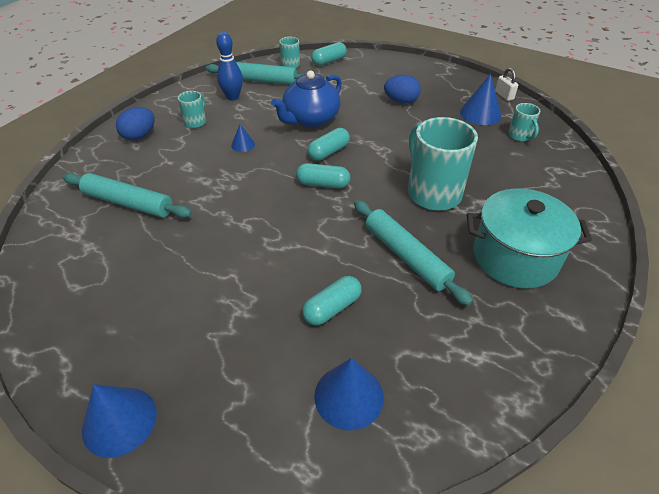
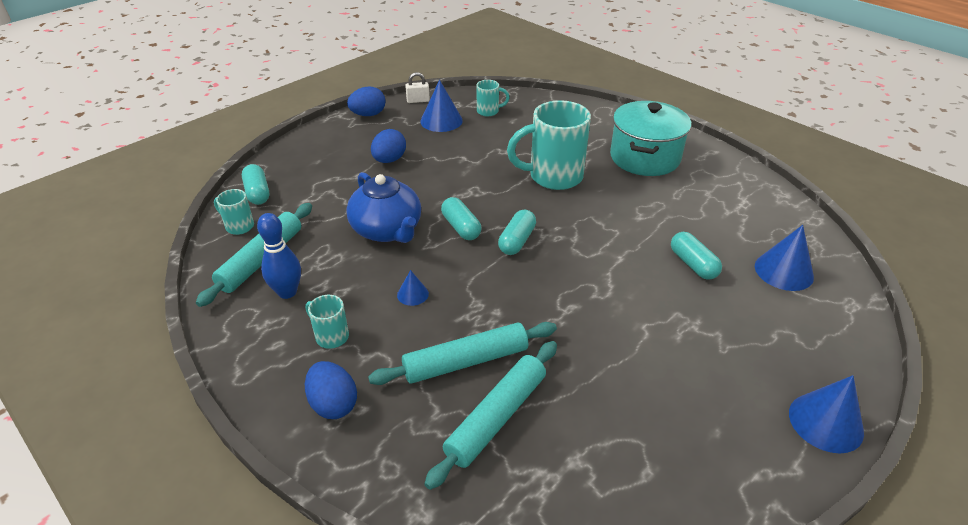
camera: 75 degrees left, 5 degrees down
turquoise rolling pin [354,200,473,306] -> turquoise rolling pin moved to [368,322,557,385]
none -> blue egg [347,86,385,116]

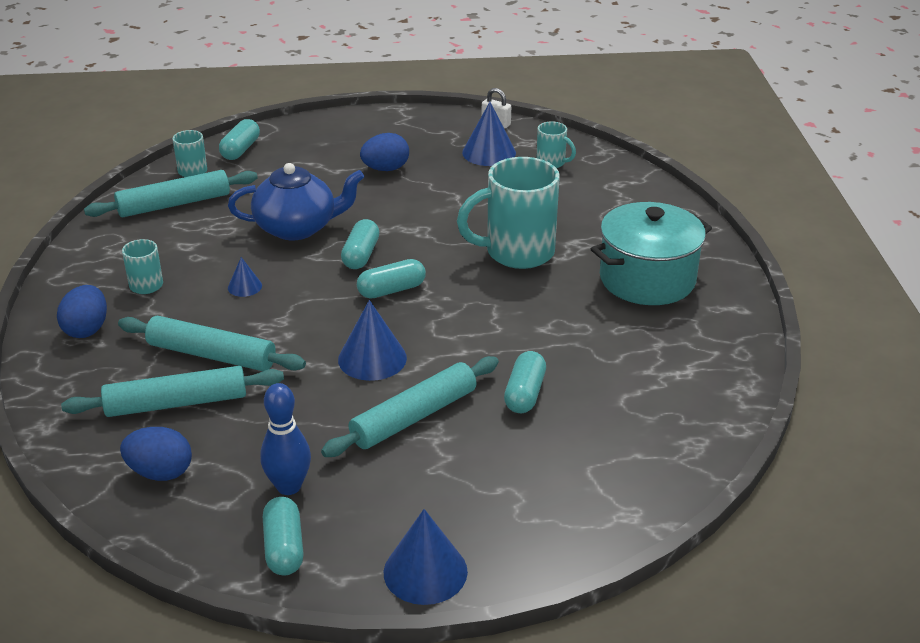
camera: 40 degrees right, 5 degrees down
blue bowling pin [257,213,301,299] -> blue bowling pin moved to [260,383,311,495]
blue teapot [346,172,421,243] -> blue teapot turned 105 degrees counterclockwise [228,163,364,240]
blue egg [347,86,385,116] -> blue egg moved to [120,427,192,481]
turquoise mug [507,100,591,190] -> turquoise mug turned 45 degrees counterclockwise [457,157,560,269]
blue cone [755,225,814,291] -> blue cone moved to [338,300,407,381]
none -> turquoise capsule [263,497,304,576]
none -> turquoise rolling pin [321,356,499,457]

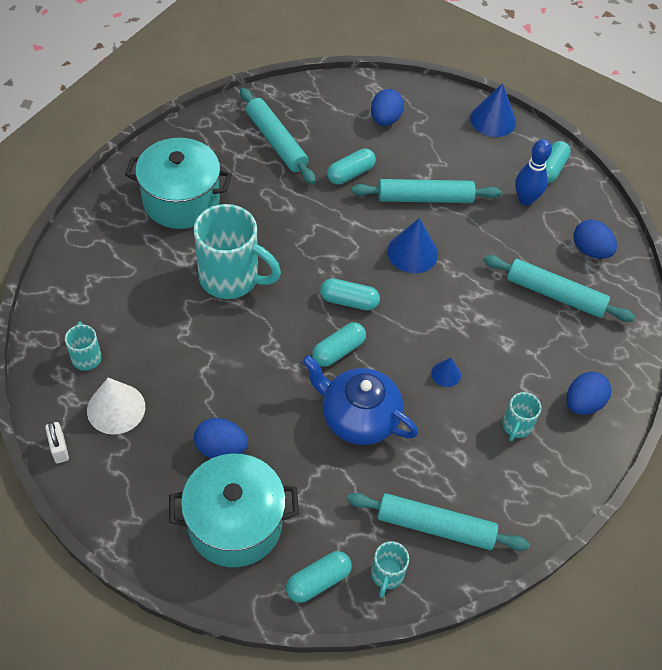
camera: 145 degrees left, 20 degrees up
turquoise rolling pin [118,316,306,371] -> turquoise rolling pin moved to [240,88,316,184]
blue cone [462,102,516,166] -> white cone [87,378,145,435]
none -> turquoise pot [169,454,299,567]
none -> blue egg [371,89,404,126]

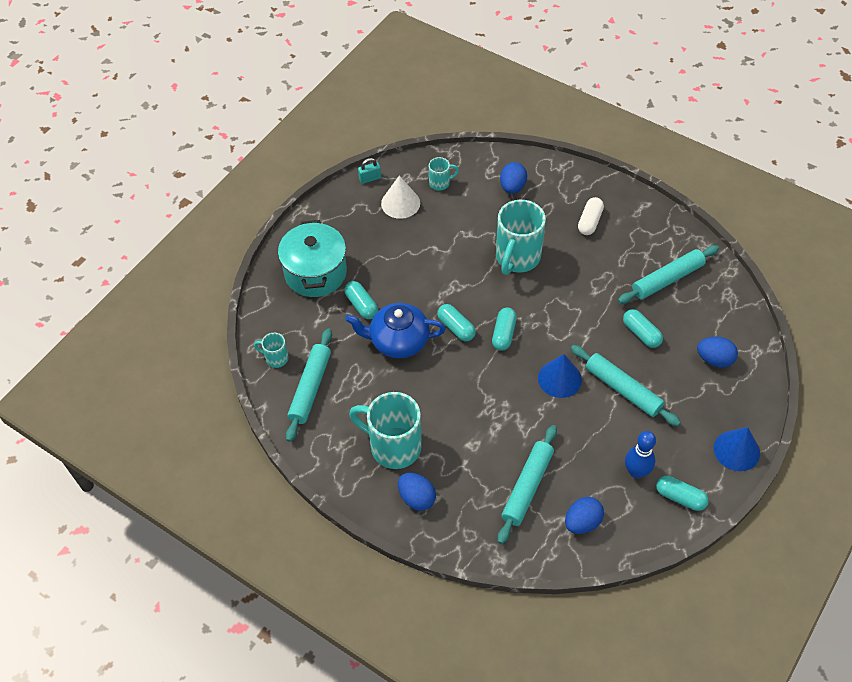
camera: 95 degrees right, 0 degrees up
white padlock [45,422,69,463] -> turquoise padlock [358,158,381,184]
turquoise pot [125,138,232,229] -> white capsule [578,197,604,235]
blue egg [194,418,248,458] -> blue egg moved to [500,162,527,194]
turquoise capsule [286,551,352,603] -> turquoise capsule moved to [344,281,378,319]
blue teapot [302,355,418,445] -> blue teapot turned 120 degrees counterclockwise [345,303,446,358]
turquoise rolling pin [352,179,501,203] -> turquoise rolling pin turned 45 degrees counterclockwise [571,345,681,426]
blue cone [431,358,461,387] -> none
turquoise mug [503,392,541,441] -> turquoise mug [349,392,422,469], size x2.10

